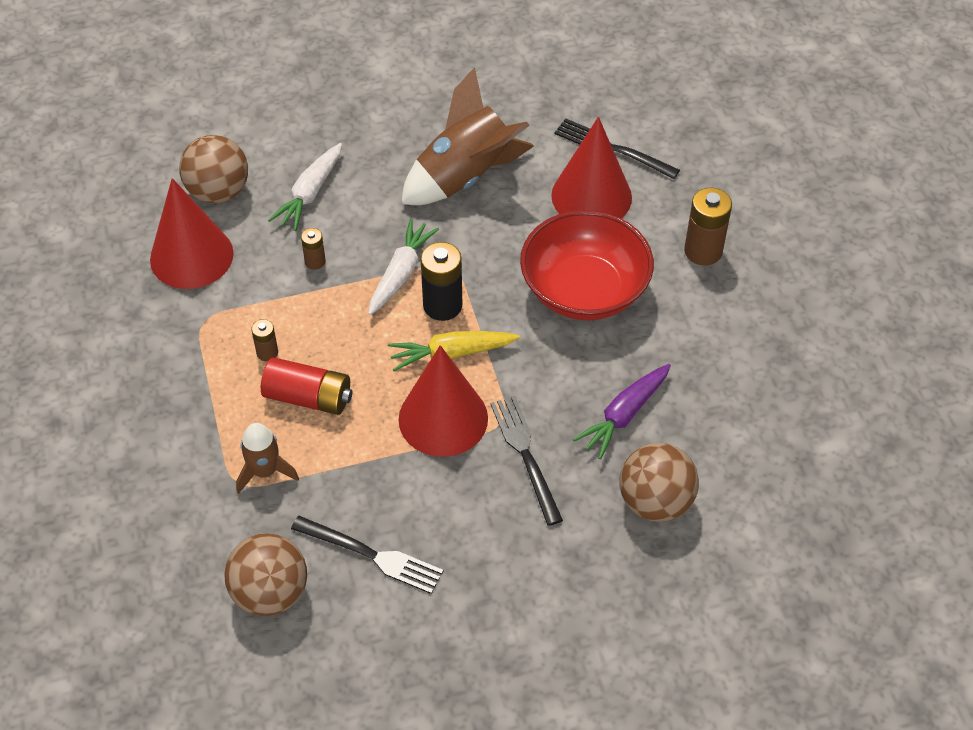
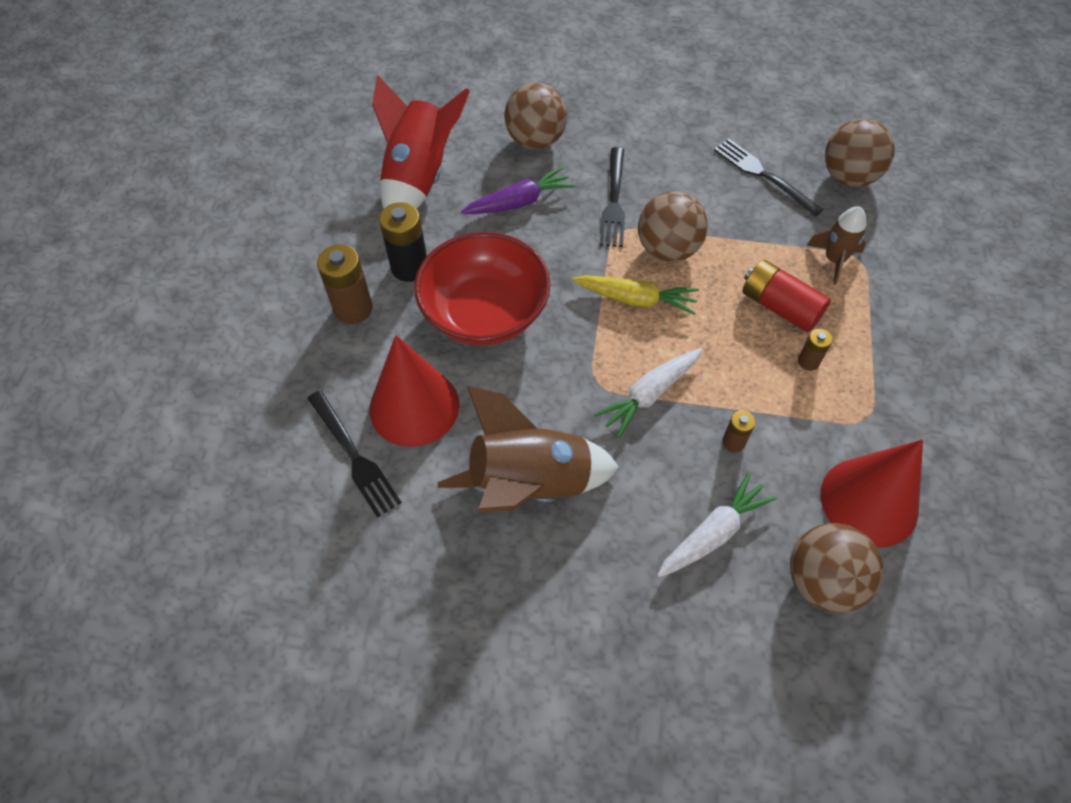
camera: 155 degrees left, 5 degrees up
red cone [398,345,488,457] -> brown ball [638,191,708,262]
black battery [421,242,462,321] -> black battery moved to [379,202,427,282]
none -> red rocket [372,75,470,209]

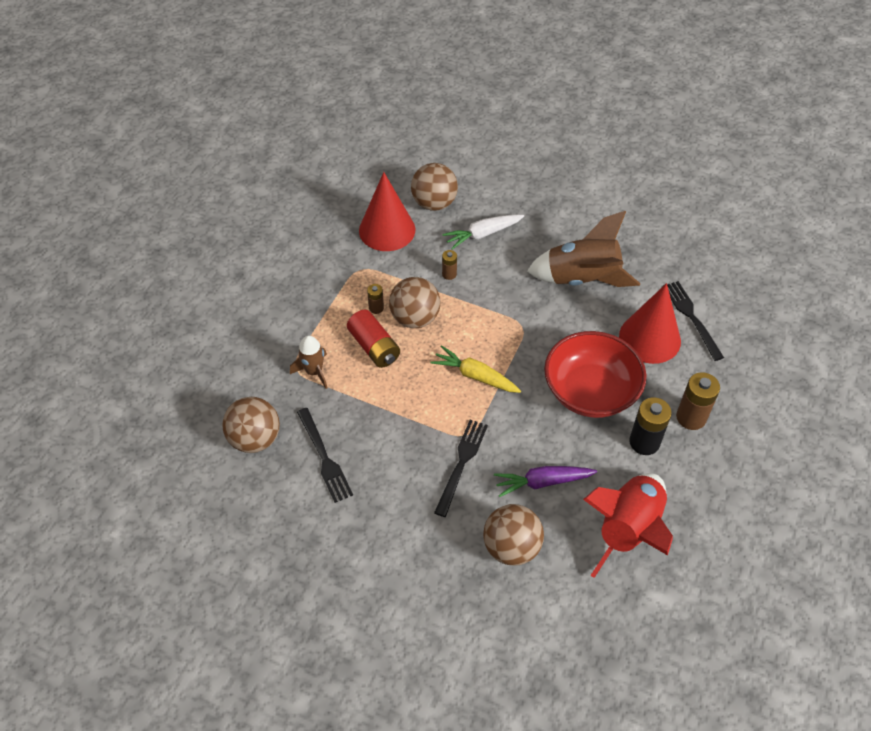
camera: 165 degrees left, 5 degrees down
white carrot [594,348,702,438] -> none
brown ball [638,191,708,262] -> brown ball moved to [389,277,441,328]

